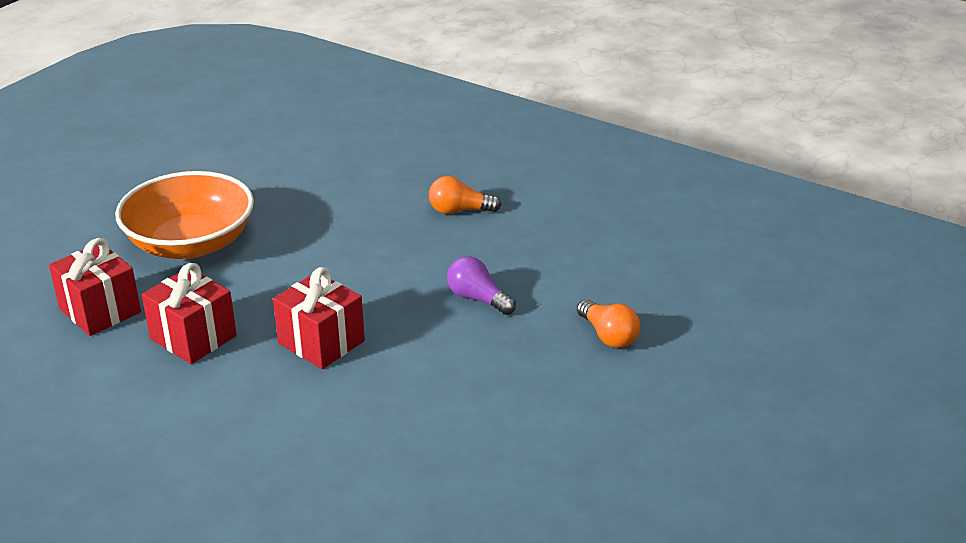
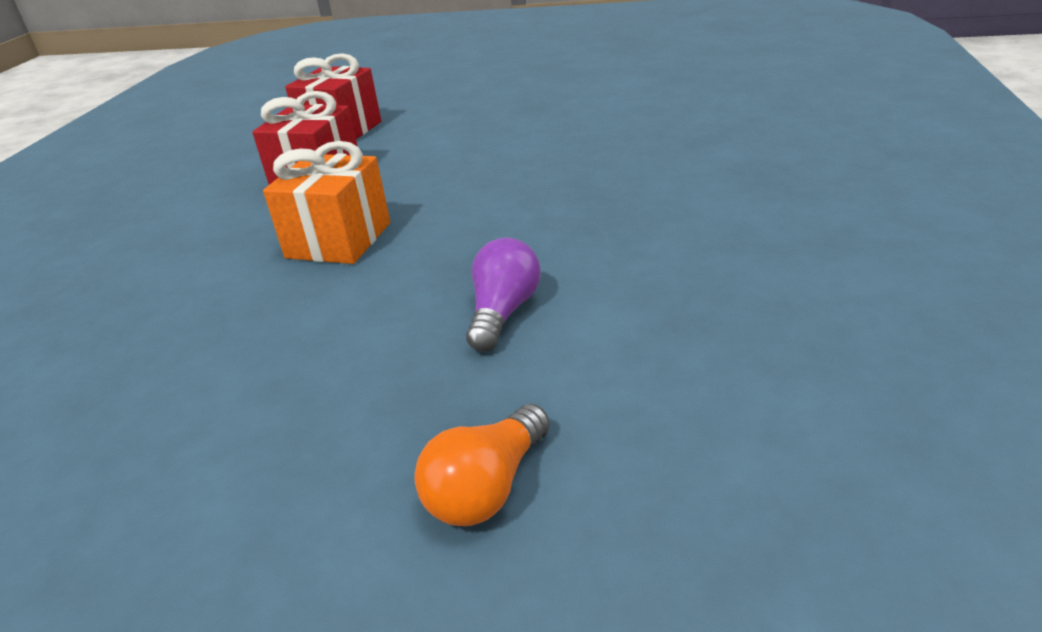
camera: 70 degrees right, 0 degrees up
orange bowl [115,171,254,259] -> none
red gift [273,267,365,369] -> orange gift [263,141,390,264]
orange light bulb [429,176,501,214] -> none

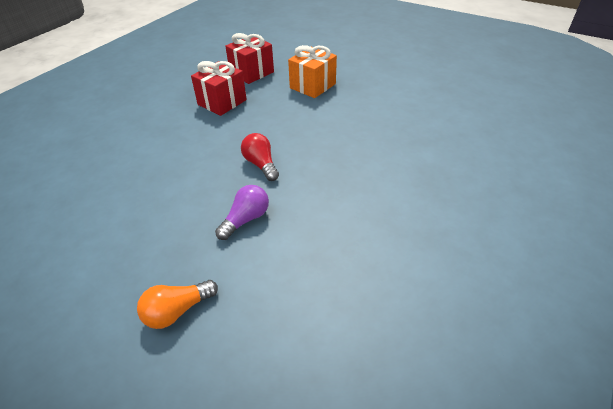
camera: 20 degrees right, 10 degrees up
orange gift [263,141,390,264] -> orange gift moved to [288,45,337,98]
none -> red light bulb [241,133,279,181]

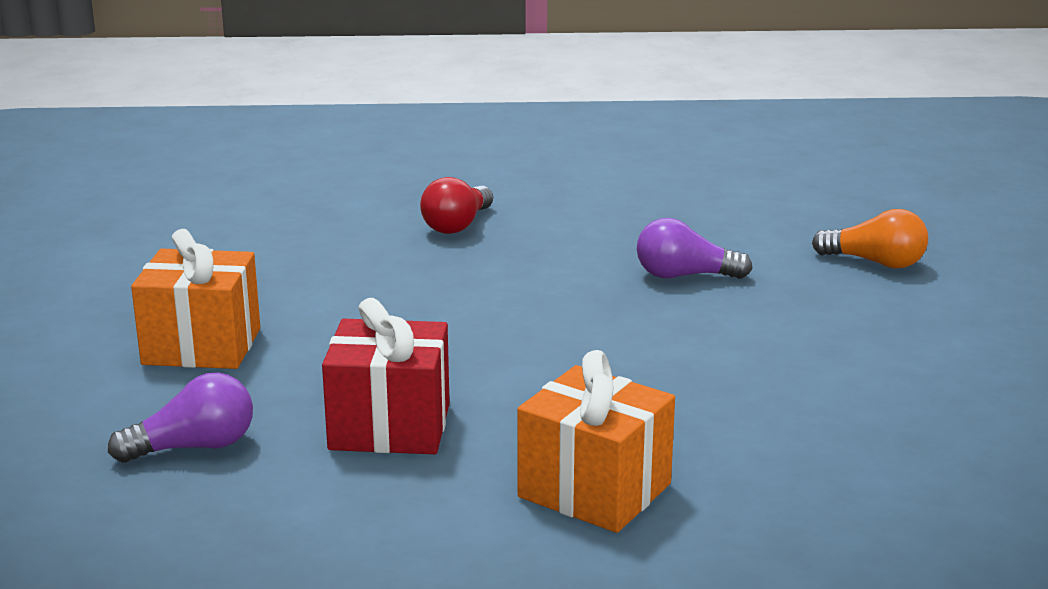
camera: 125 degrees left, 20 degrees down
red gift [225,33,274,84] -> purple light bulb [108,373,253,463]
red light bulb [241,133,279,181] -> red light bulb moved to [420,177,493,234]
none -> orange gift [517,350,675,533]

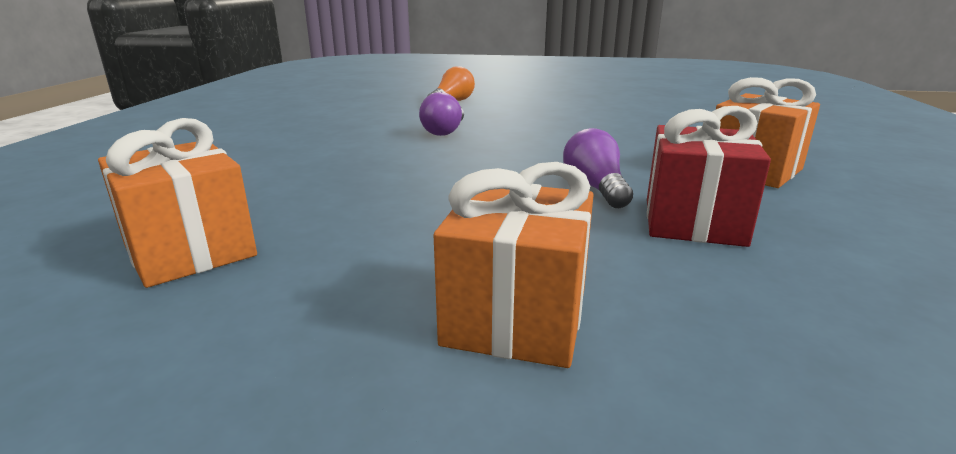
camera: 80 degrees left, 0 degrees up
purple light bulb [108,373,253,463] -> purple light bulb moved to [563,128,633,208]
red light bulb [420,177,493,234] -> none
none -> orange gift [98,118,257,288]

